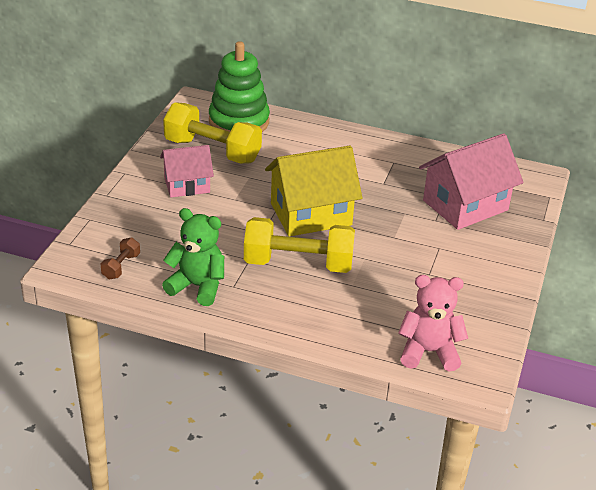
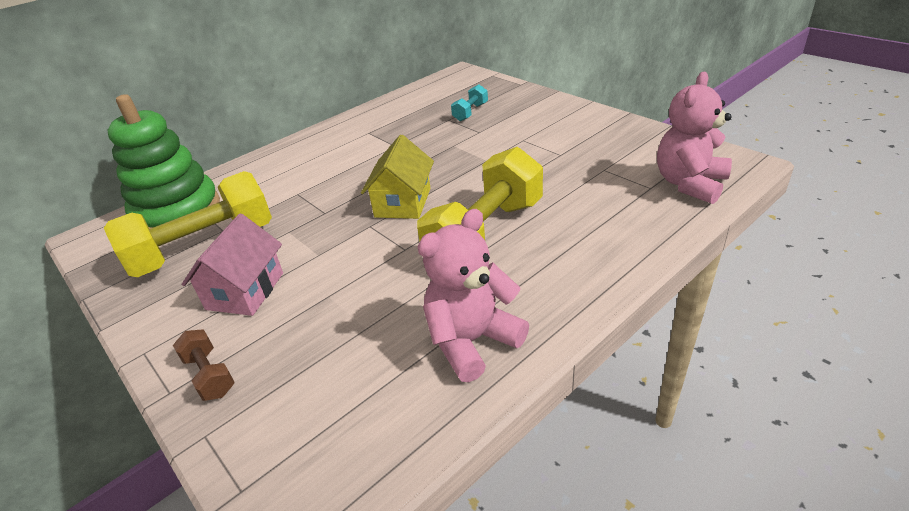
camera: 55 degrees left, 0 degrees up
brown dumbbell [101,237,140,279] -> brown dumbbell moved to [173,329,235,401]
green teddy bear [162,208,224,306] -> pink teddy bear [418,209,529,382]
yellow house [265,146,362,237] -> yellow house [361,135,434,219], size x0.62
pink house [419,133,523,230] -> turquoise dumbbell [451,84,488,121]

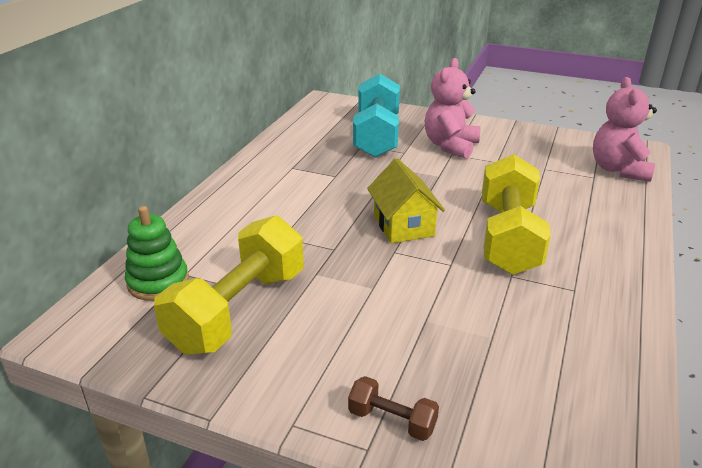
camera: 30 degrees left, 5 degrees down
green stacking toy [108,94,220,229] -> green stacking toy [125,206,189,301], size x0.60
pink house [182,214,283,316] -> none
pink teddy bear [418,209,529,382] -> pink teddy bear moved to [425,58,481,159]
turquoise dumbbell [451,84,488,121] -> turquoise dumbbell [353,74,400,158], size x2.27

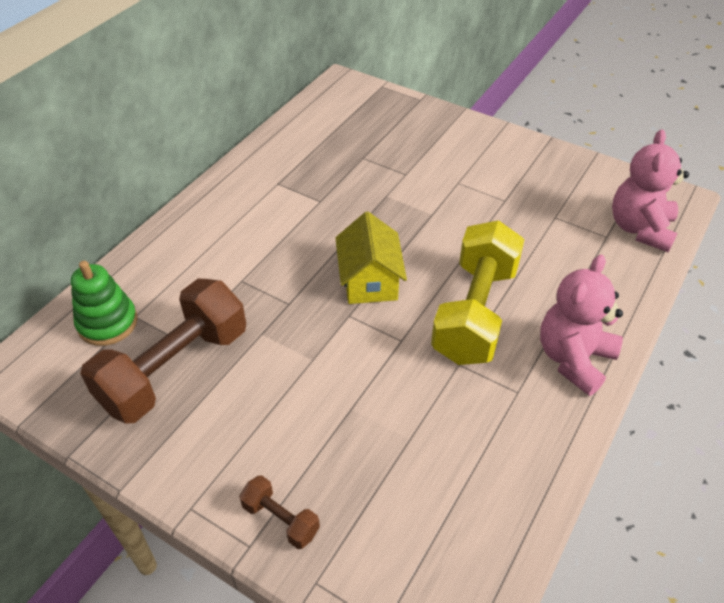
camera: 10 degrees right, 15 degrees up
yellow dumbbell [154,215,304,355] -> brown dumbbell [80,279,246,424]
turquoise dumbbell [353,74,400,158] -> none
pink teddy bear [425,58,481,159] -> pink teddy bear moved to [540,254,623,396]

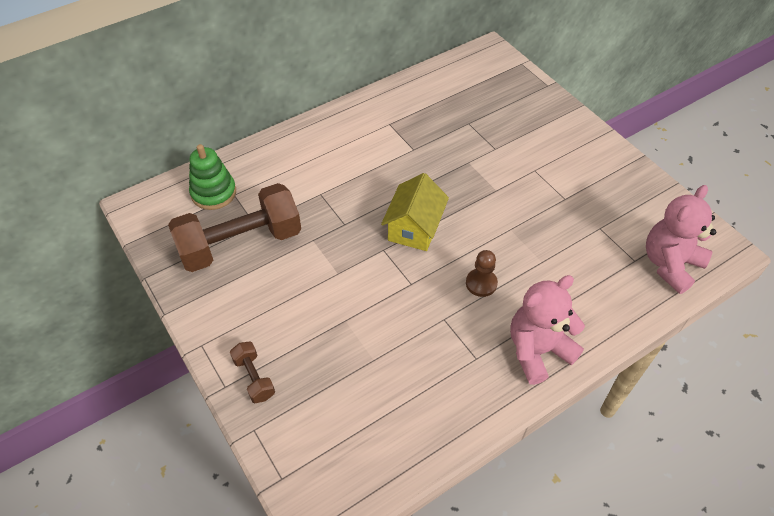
camera: 25 degrees right, 5 degrees up
yellow dumbbell [431,220,524,365] -> brown pawn [466,250,498,297]

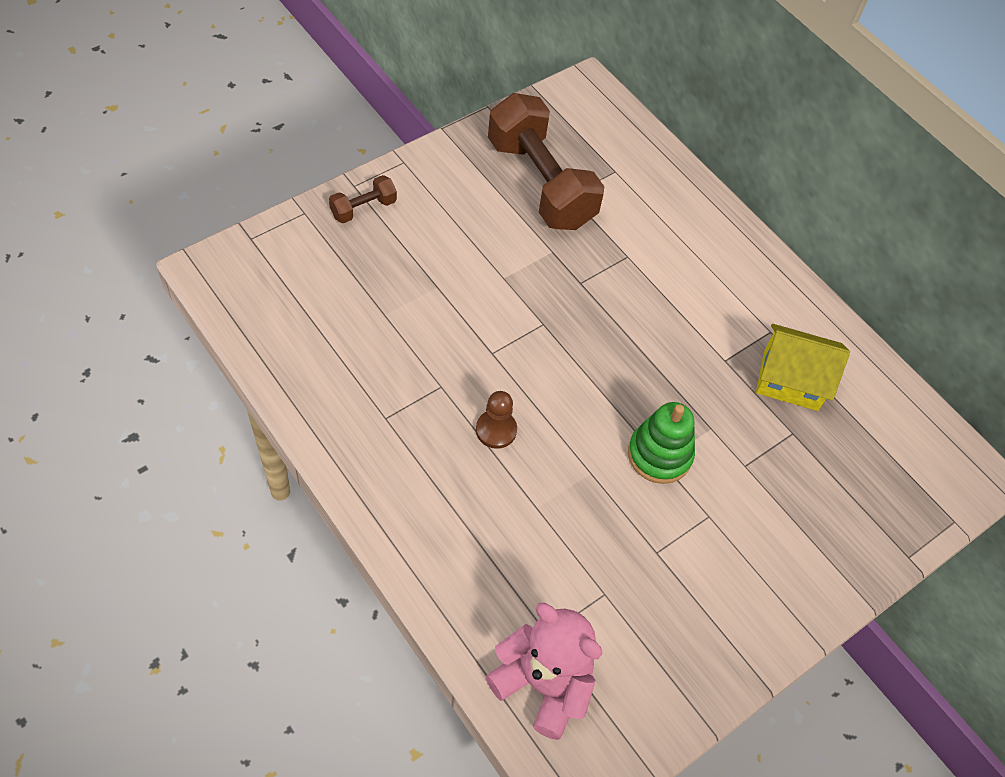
camera: 80 degrees right, 5 degrees up
green stacking toy [189,144,236,210] -> green stacking toy moved to [628,402,695,484]
yellow house [381,173,449,251] -> yellow house moved to [756,324,850,411]
pink teddy bear [510,275,585,385] -> none

